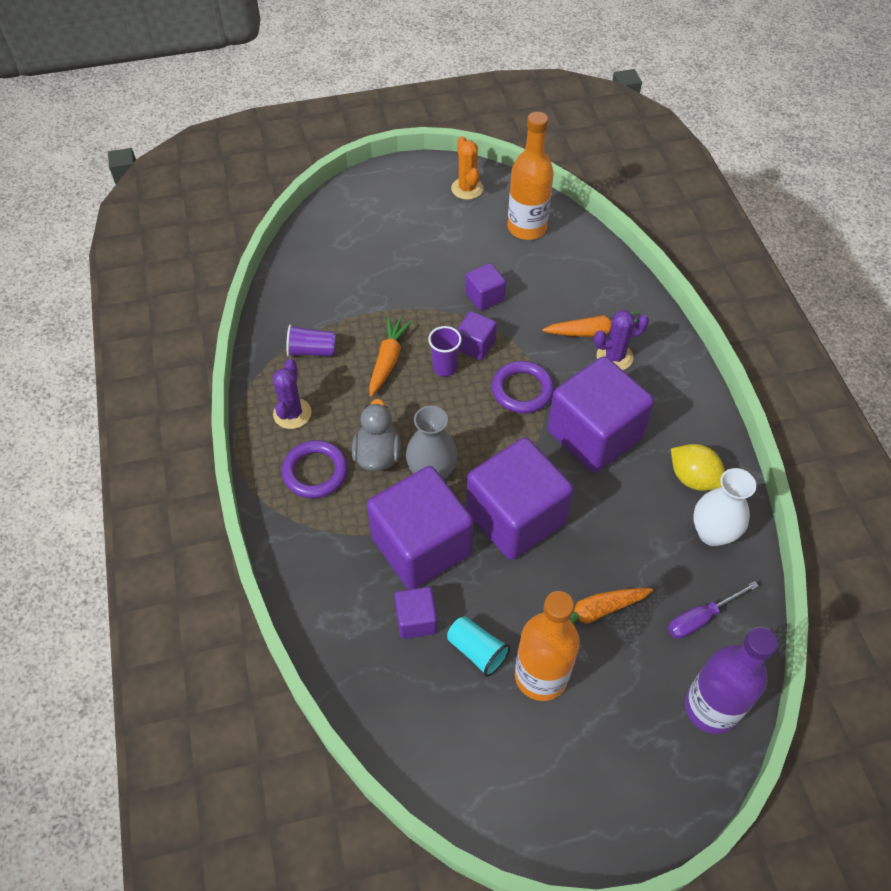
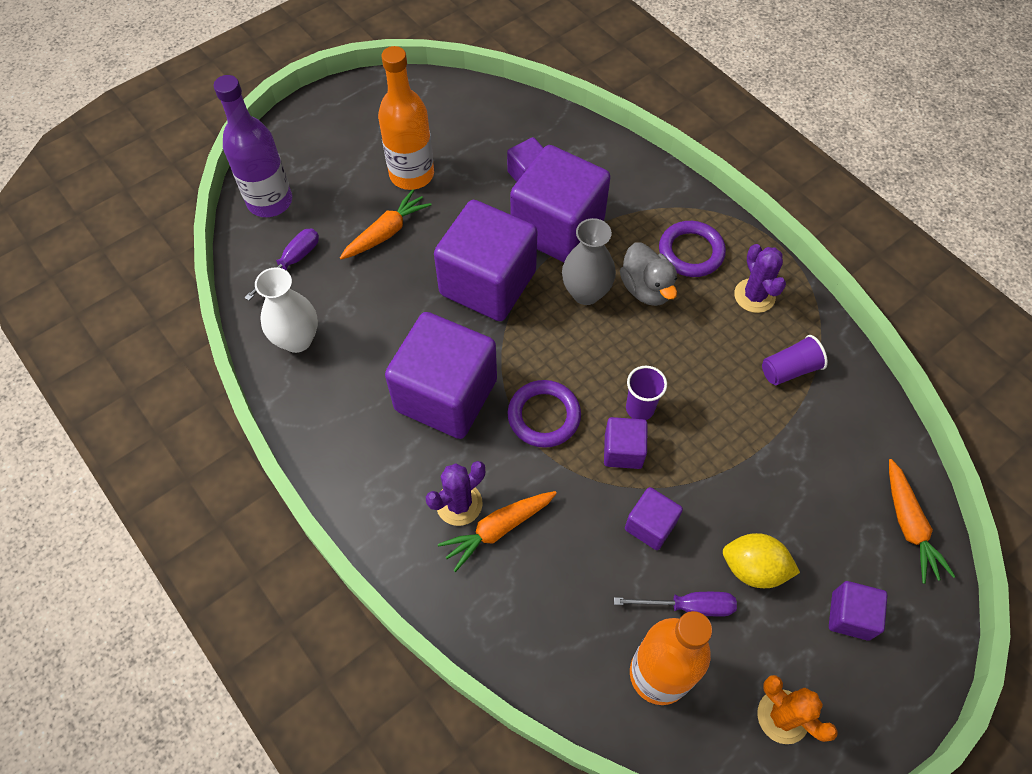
camera: 155 degrees right, 5 degrees up
orange carrot [369,316,412,397] -> orange carrot moved to [889,459,956,584]
turquoise cup [447,616,510,677] -> none
yellow lemon [671,444,725,491] -> yellow lemon moved to [723,533,800,588]
none -> purple screwdriver [614,592,737,617]
none -> purple cube [829,581,887,641]

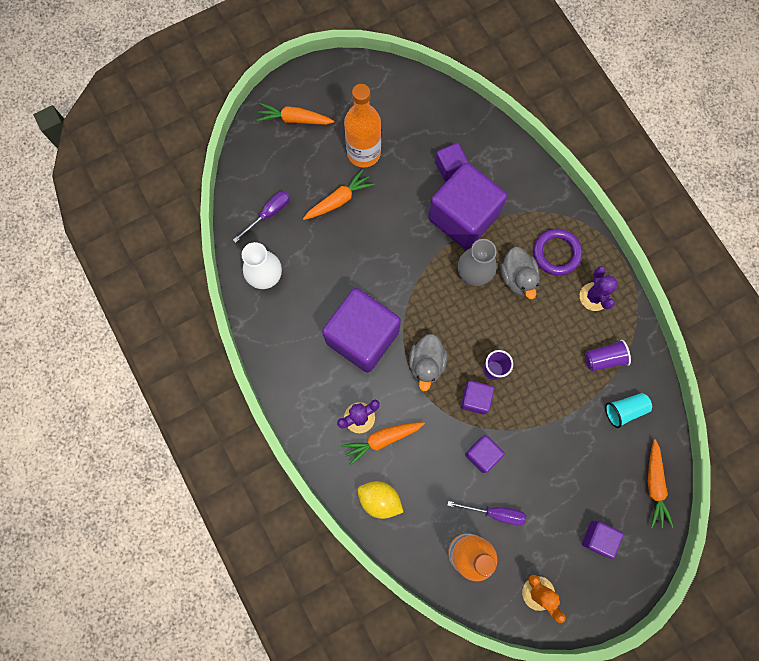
camera: 10 degrees right, 15 degrees up
purple bottle [213,75,292,217] -> none
purple cube [434,200,538,321] -> none
purple ring [508,380,581,448] -> grey duck [409,334,447,391]
yellow lemon [723,533,800,588] -> yellow lemon moved to [357,481,403,519]
none -> orange carrot [257,103,334,125]
none -> turquoise cup [605,393,652,428]

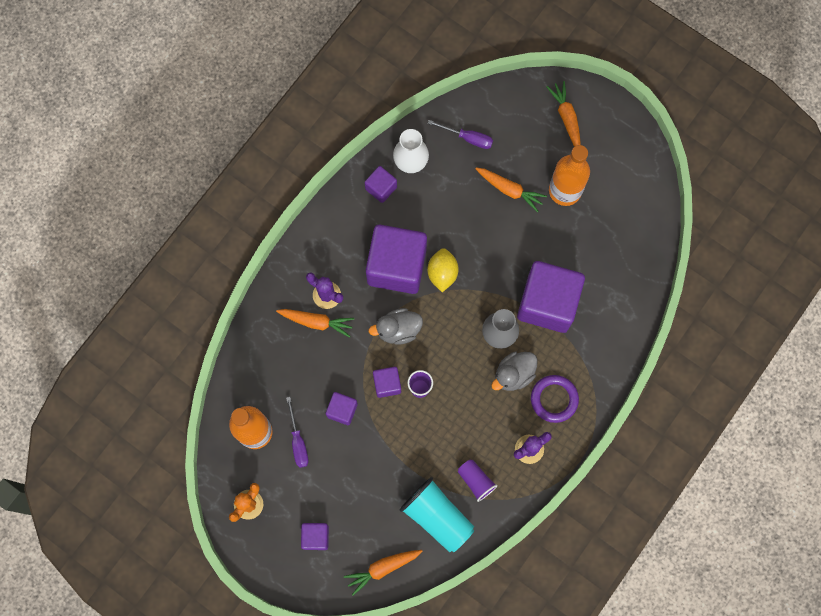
camera: 65 degrees right, 0 degrees up
orange carrot [341,422,425,466] -> orange carrot turned 150 degrees clockwise [276,309,354,337]
yellow lemon [357,481,403,519] -> yellow lemon moved to [427,248,459,292]
purple cube [435,143,469,181] -> purple cube moved to [365,166,397,203]
turquoise cup [605,393,652,428] -> turquoise cup [400,477,474,552], size x1.79

